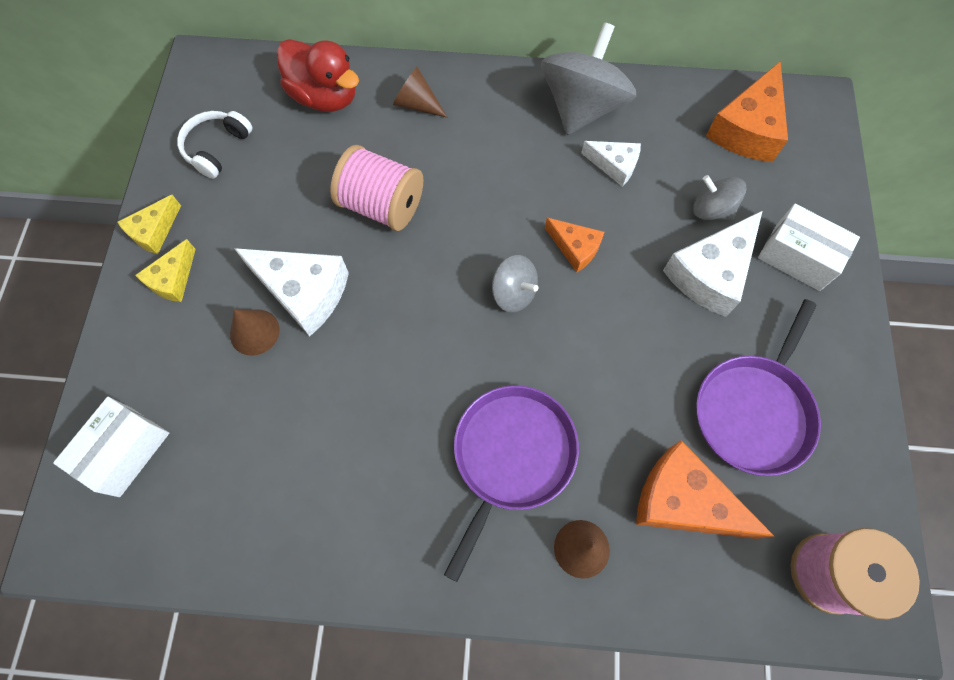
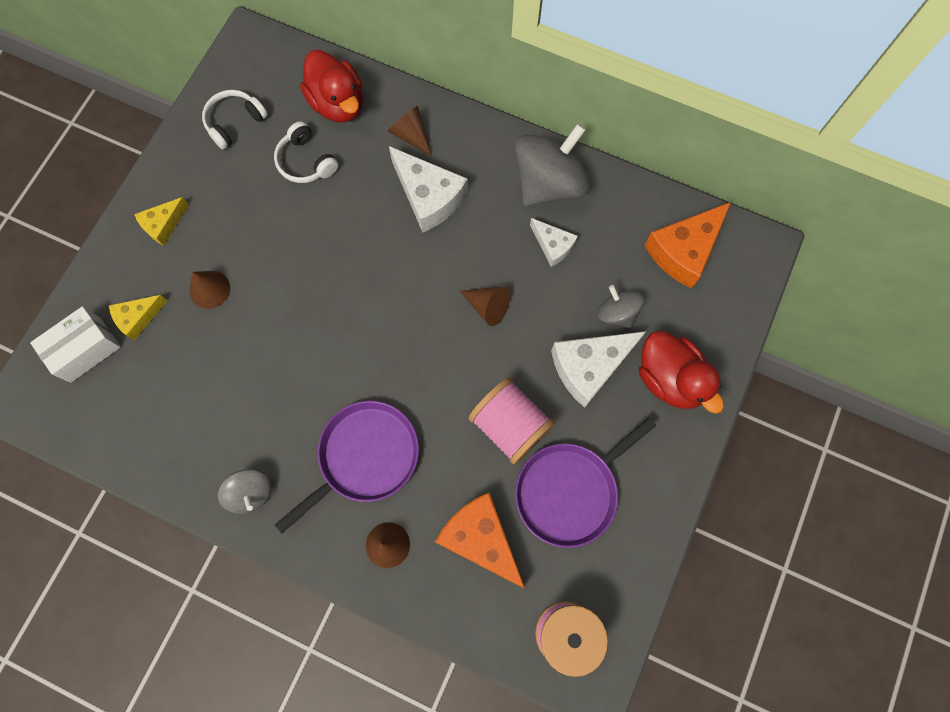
camera: 20 degrees right, 5 degrees up
yellow cheese [117,195,181,254] -> yellow cheese moved to [109,295,167,341]
white cheese [234,248,349,337] -> white cheese moved to [389,146,468,233]
pink spool [330,145,424,231] -> pink spool moved to [468,377,555,465]
grey spinning top [492,255,538,313] -> grey spinning top moved to [218,469,272,514]
orange cheese [545,218,604,272] -> brown cone [460,286,510,326]
white box [758,204,860,291] -> red duck [639,331,724,414]
none -> white headphones [274,121,338,183]

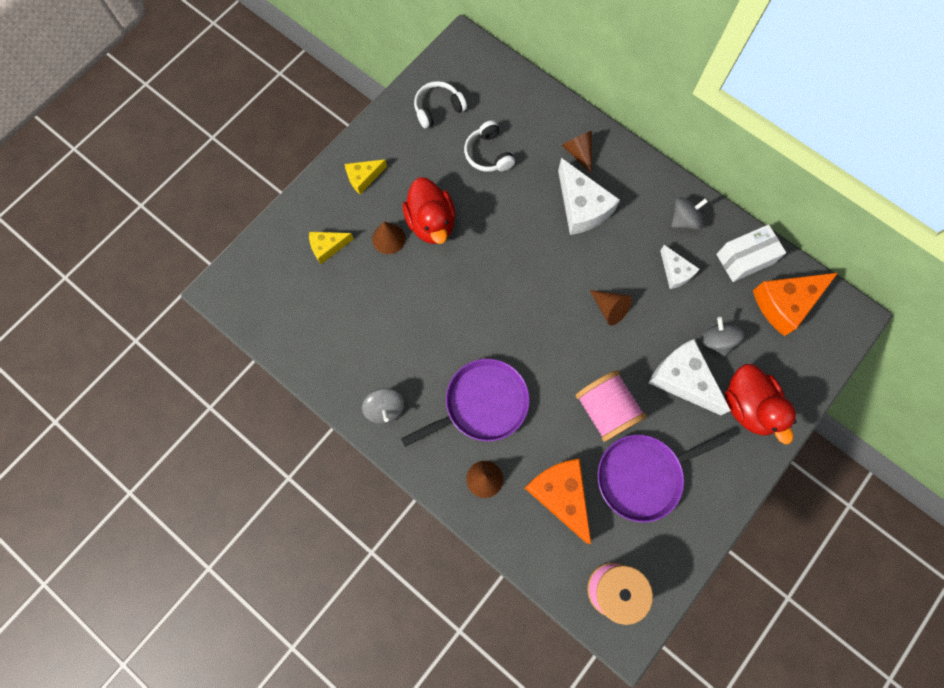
camera: 15 degrees right, 0 degrees up
white box [30,306,121,383] -> white box moved to [716,224,786,282]
red duck [300,50,363,122] -> red duck moved to [403,177,455,244]
grey spinning top [515,123,591,206] -> grey spinning top [671,197,708,230], size x0.52
white cheese [551,331,646,408] -> white cheese turned 60 degrees clockwise [649,339,731,415]

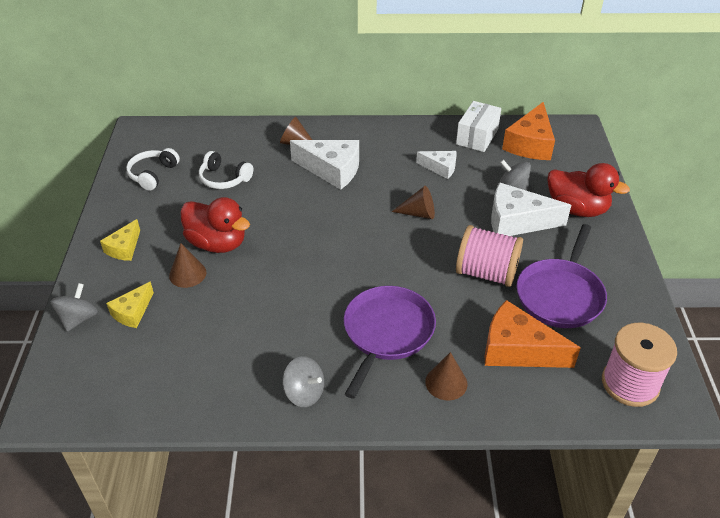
camera: 40 degrees left, 30 degrees down
grey spinning top [671,197,708,230] -> grey spinning top moved to [51,283,98,332]

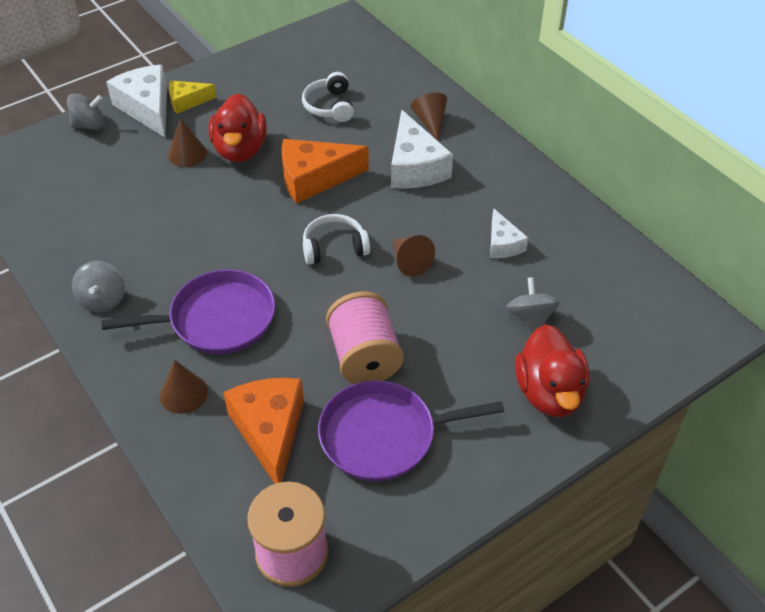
camera: 55 degrees right, 5 degrees up
yellow cheese [106,282,154,328] -> none
white headphones [126,148,180,191] -> white headphones moved to [303,214,370,265]
white box [456,101,501,152] -> none
white cheese [491,182,571,236] -> white cheese moved to [106,65,167,137]
orange cheese [502,102,555,160] -> orange cheese moved to [282,139,369,204]

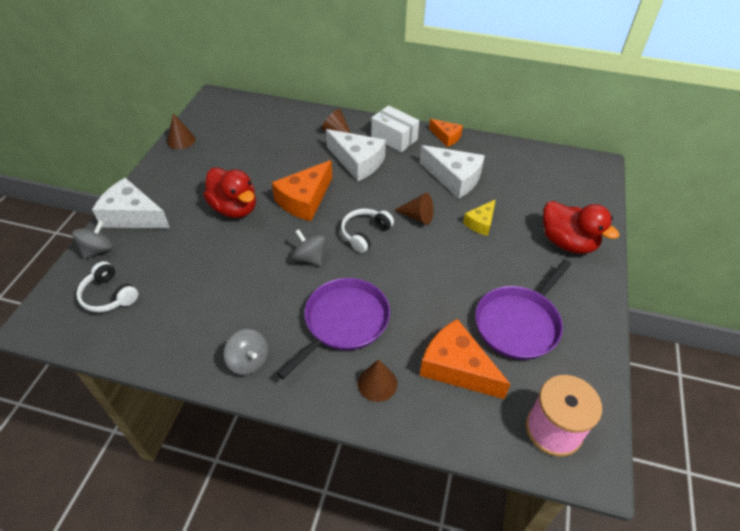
camera: 40 degrees left, 0 degrees up
brown cone [168,118,207,167] -> brown cone moved to [167,113,195,149]
yellow cheese [169,81,217,114] -> yellow cheese moved to [463,199,496,236]
white headphones [302,72,354,122] -> white headphones moved to [76,261,138,312]
pink spool [326,292,404,384] -> none
white cheese [490,208,528,258] -> white cheese [420,145,485,199], size x1.75
grey spinning top [507,277,560,332] -> grey spinning top moved to [292,229,326,266]
none -> white box [371,105,419,152]
none -> orange cheese [429,119,463,147]

